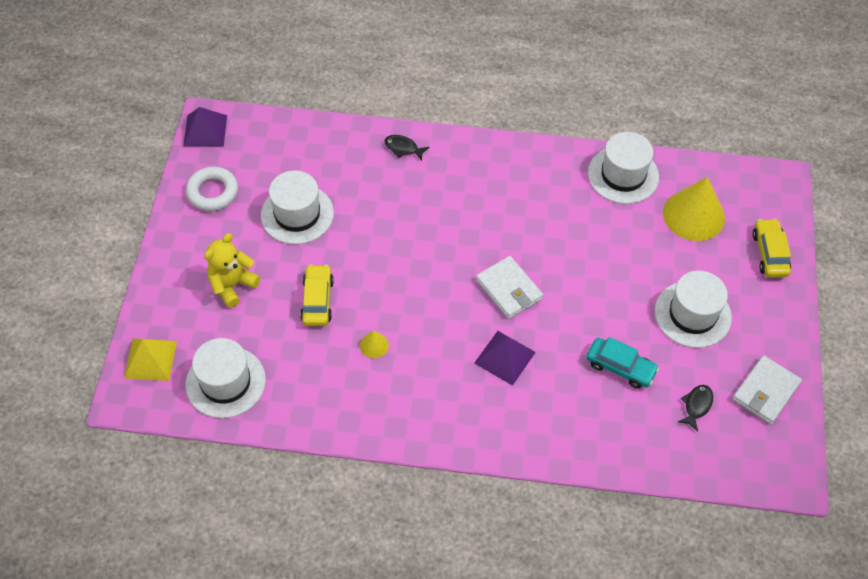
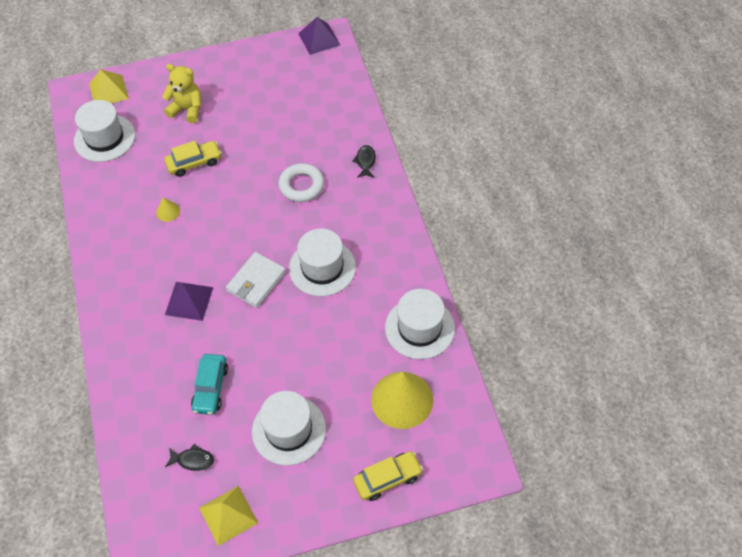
camera: 70 degrees right, 0 degrees up
white ring [186,167,238,211] -> white ring moved to [278,163,324,202]
white hat [261,171,334,244] -> white hat moved to [289,229,356,296]
white wallet [732,355,802,424] -> yellow pyramid [199,486,258,546]

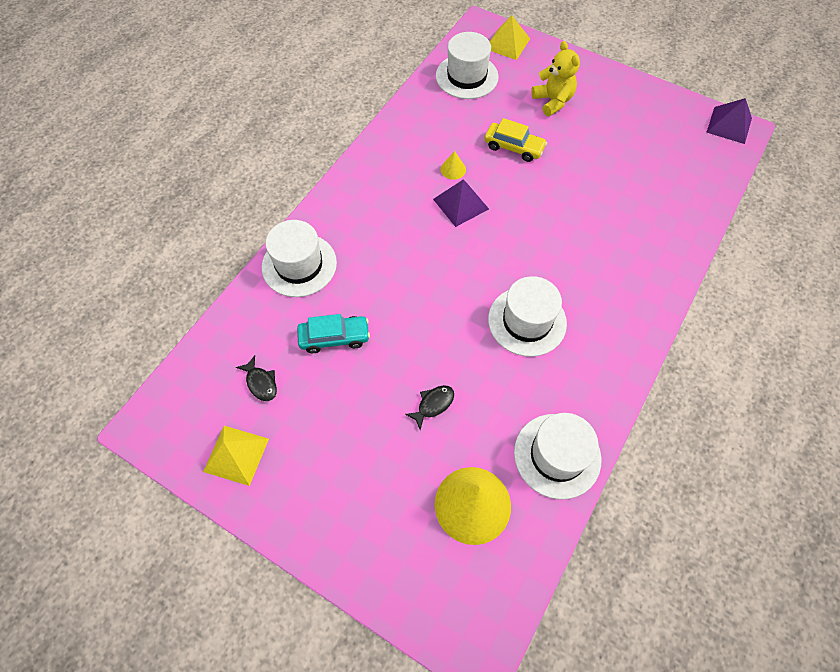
camera: 45 degrees right, 5 degrees up
purple pyramid [165,282,213,321] -> purple pyramid moved to [433,179,489,227]
turquoise car [191,354,228,415] -> turquoise car turned 150 degrees counterclockwise [297,314,370,353]
white wallet [226,252,286,308] -> none
white hat [252,391,326,465] -> white hat moved to [262,220,337,297]
white ring [278,163,324,202] -> none
black fish [352,145,376,178] -> black fish moved to [405,385,454,430]
yellow car [353,451,423,501] -> none

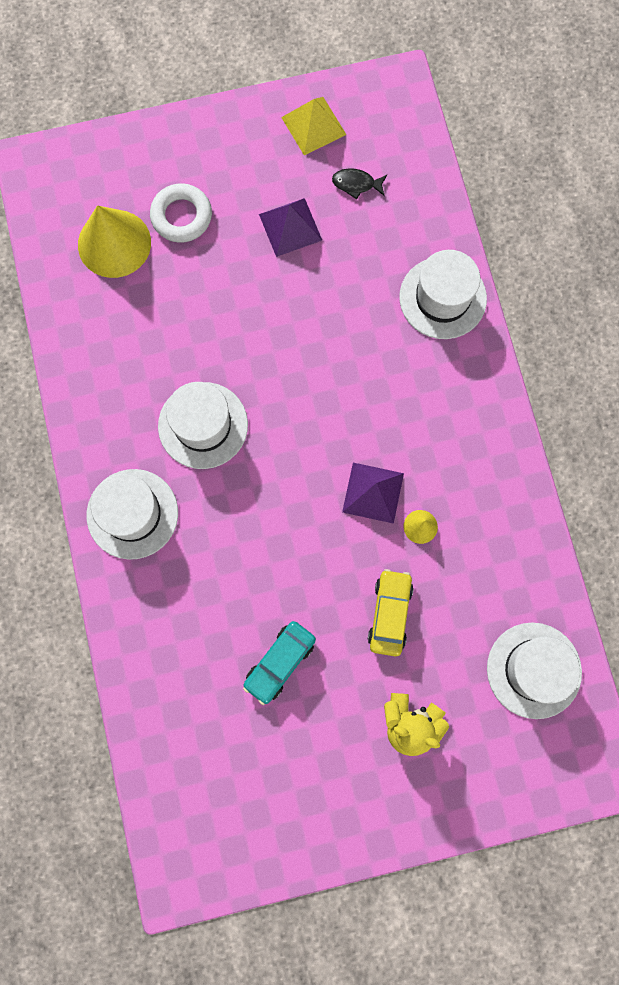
camera: 135 degrees right, 15 degrees up
turquoise car [297,314,370,353] -> turquoise car moved to [243,621,316,705]
black fish [405,385,454,430] -> none
yellow car [484,118,547,162] -> yellow car turned 120 degrees clockwise [368,569,414,656]
yellow pyramid [490,15,530,60] -> none
white hat [514,413,601,500] -> white hat moved to [87,469,178,560]
purple pyramid [706,98,752,144] -> purple pyramid moved to [259,198,322,257]
none -> white ring [150,183,212,243]

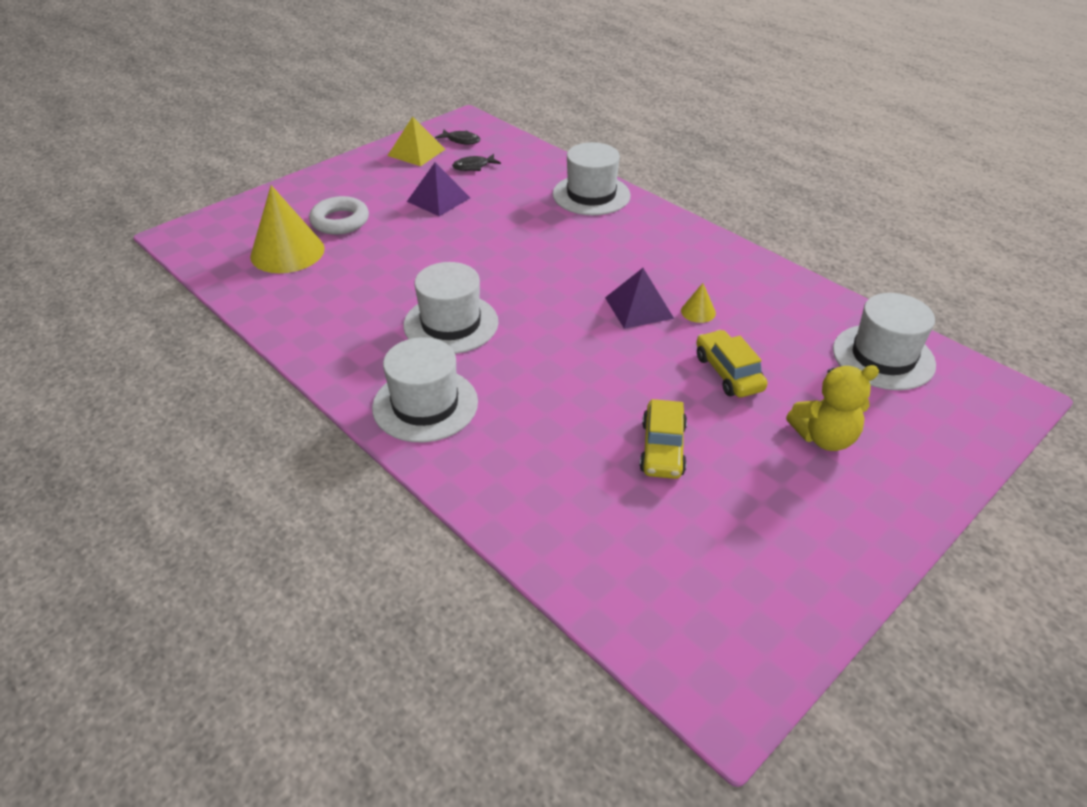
camera: 30 degrees left, 35 degrees down
turquoise car [243,621,316,705] -> yellow car [639,399,687,479]
none -> black fish [435,130,480,145]

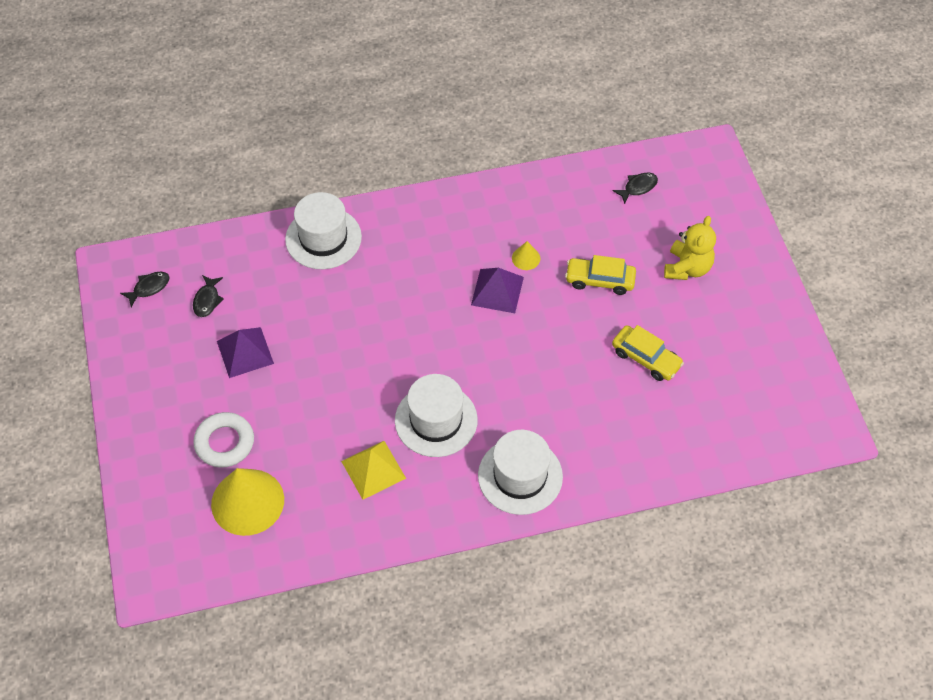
camera: 60 degrees left, 15 degrees up
yellow pyramid [387,116,445,166] -> yellow pyramid moved to [341,441,406,500]
white hat [833,293,936,390] -> black fish [612,173,658,204]

